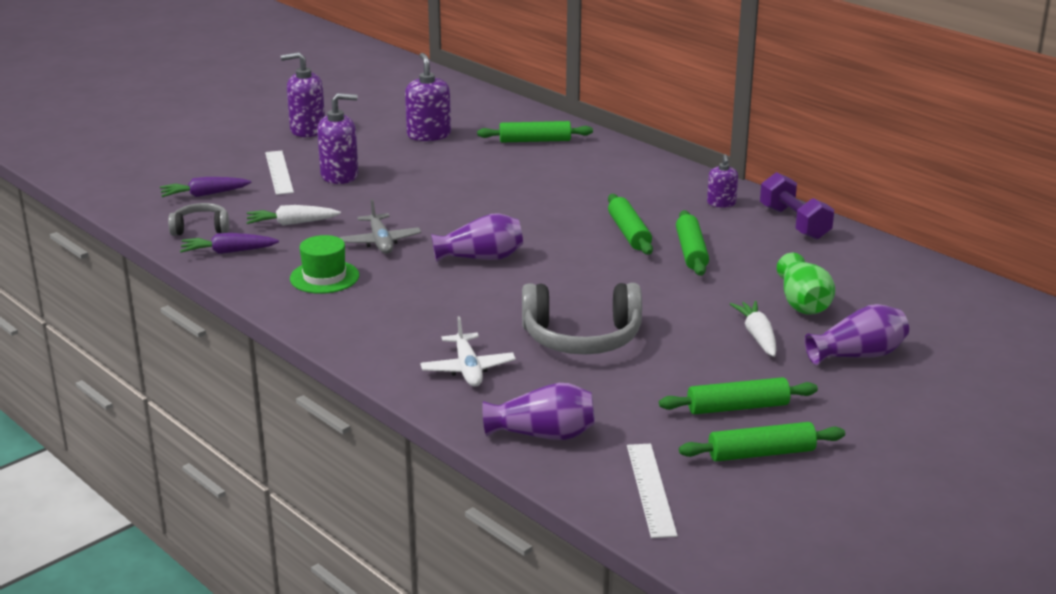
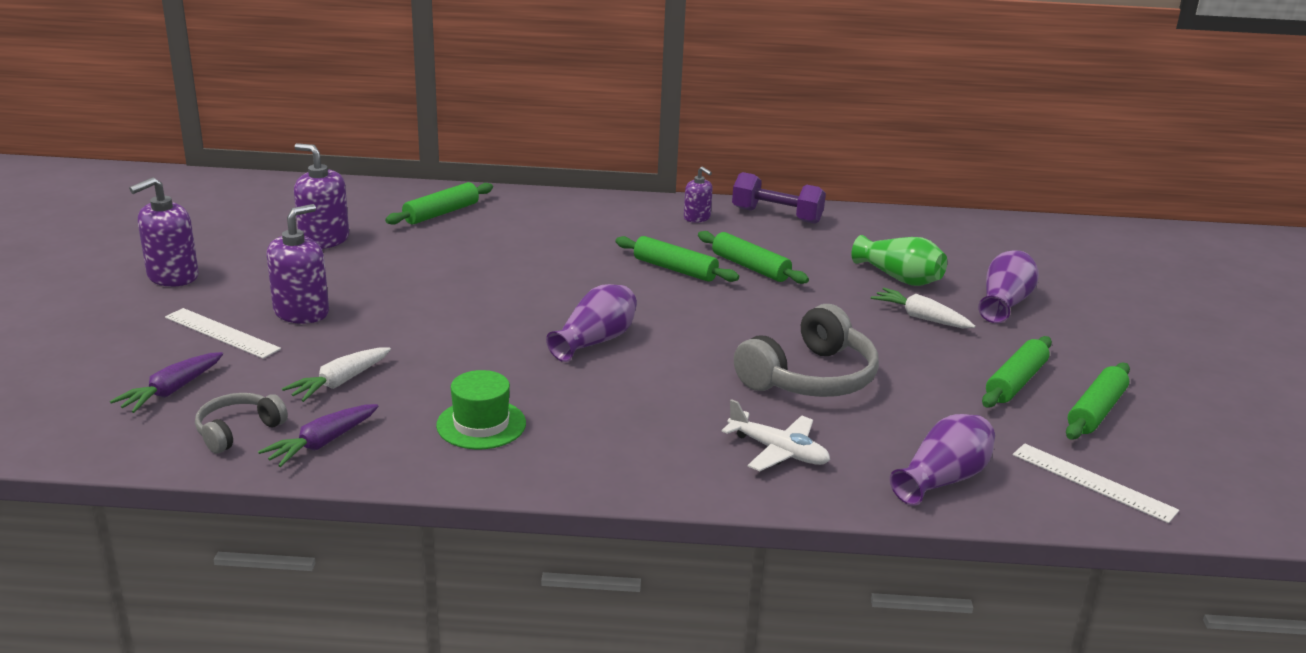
camera: 45 degrees left, 0 degrees up
grey plane [340,199,421,254] -> none

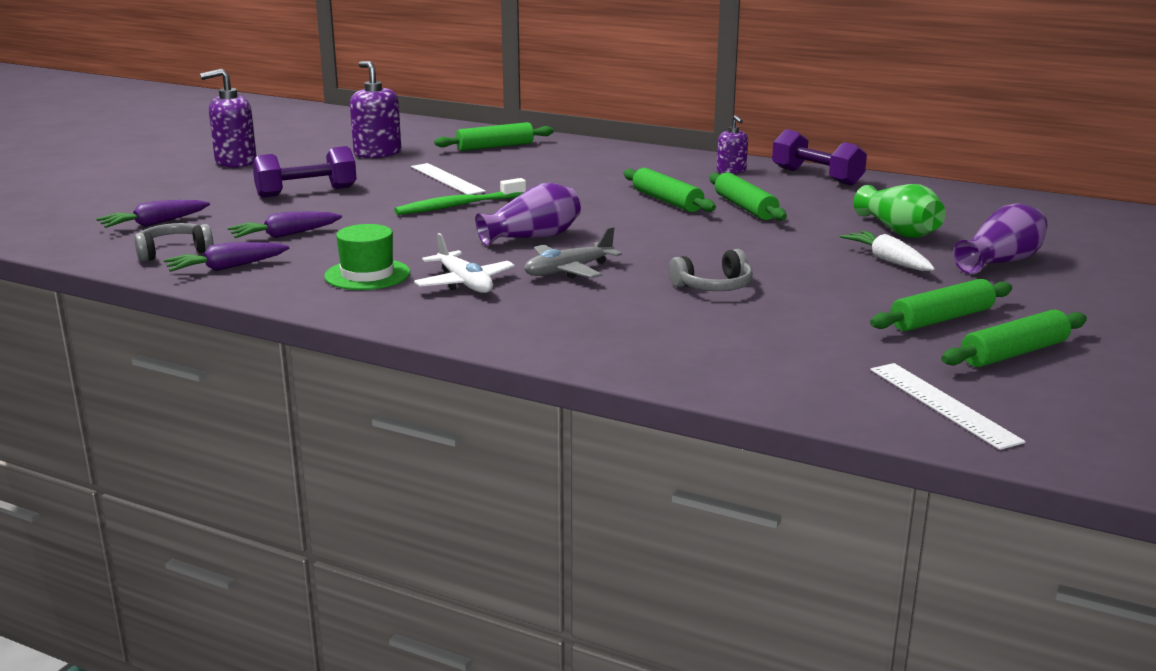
camera: 25 degrees right, 5 degrees down
white ruler [165,308,281,359] -> white ruler moved to [411,163,486,195]
purple soap dispenser [267,204,329,324] -> purple dumbbell [252,146,357,198]
white carrot [282,347,391,402] -> purple carrot [227,211,342,238]
white plane [721,399,830,471] -> white plane moved to [414,233,515,293]
grey headphones [734,304,879,397] -> grey headphones [669,249,753,291], size x0.55
purple vase [890,414,995,506] -> none
none -> green toothbrush [394,178,526,215]
none -> grey plane [524,227,622,278]

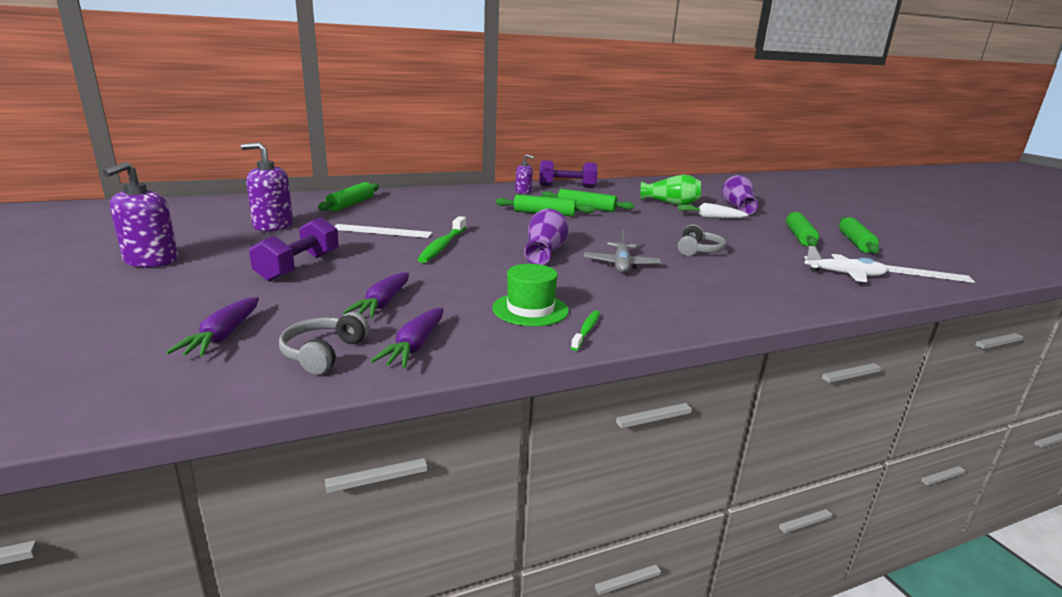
camera: 50 degrees left, 0 degrees up
white plane [414,233,515,293] -> white plane moved to [804,246,888,282]
none -> green toothbrush [571,310,600,351]

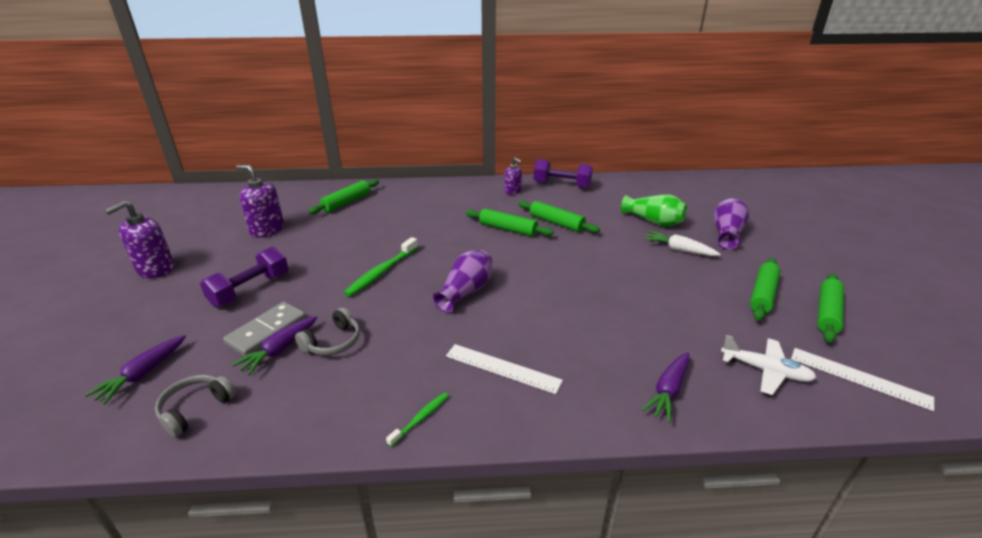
camera: 20 degrees right, 10 degrees up
white ruler [334,224,433,238] -> white ruler moved to [446,344,563,394]
purple carrot [370,308,443,368] -> purple carrot moved to [641,352,690,423]
green hat [492,264,568,326] -> none
grey plane [584,228,661,273] -> none
grey headphones [677,224,726,256] -> grey headphones moved to [295,308,360,356]
none -> grey domino [223,302,306,356]

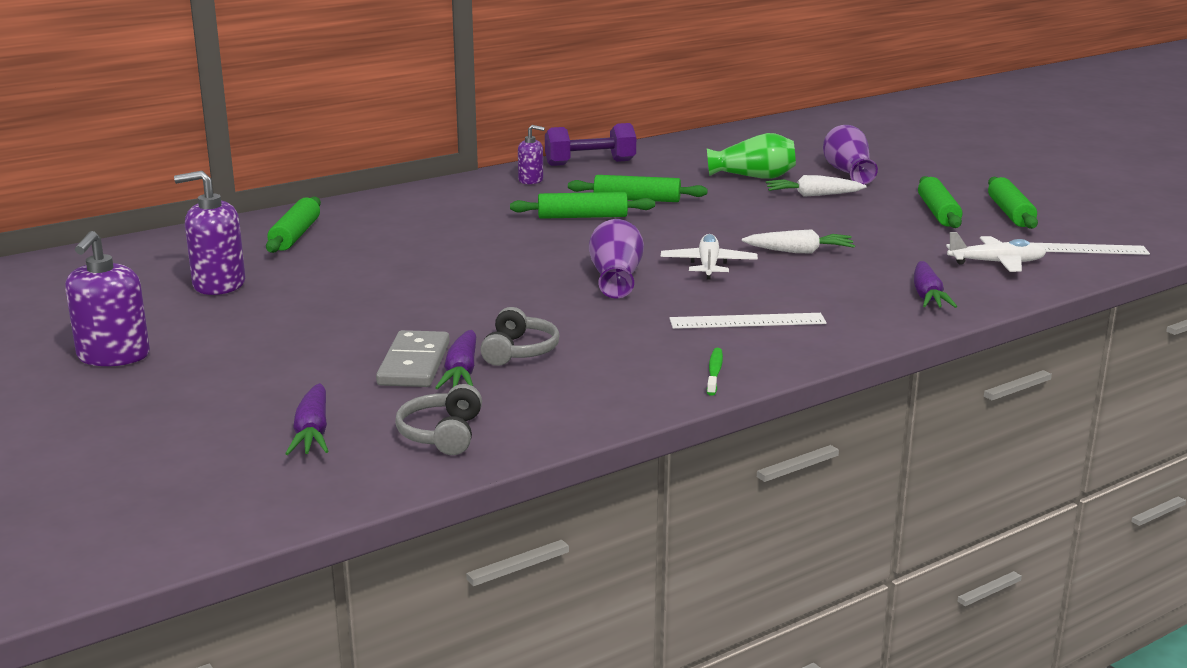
camera: 30 degrees left, 10 degrees down
purple dumbbell [200,246,289,307] -> none
green toothbrush [344,237,418,297] -> none
none -> white plane [661,234,758,280]
none -> white carrot [742,229,855,254]

